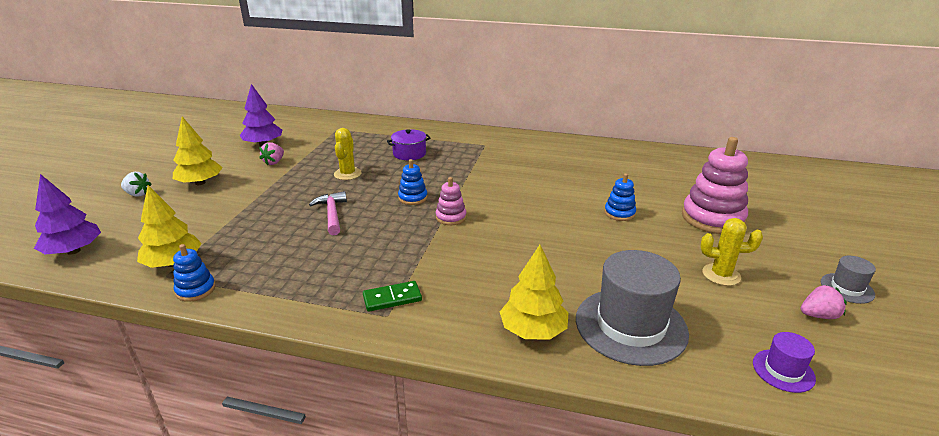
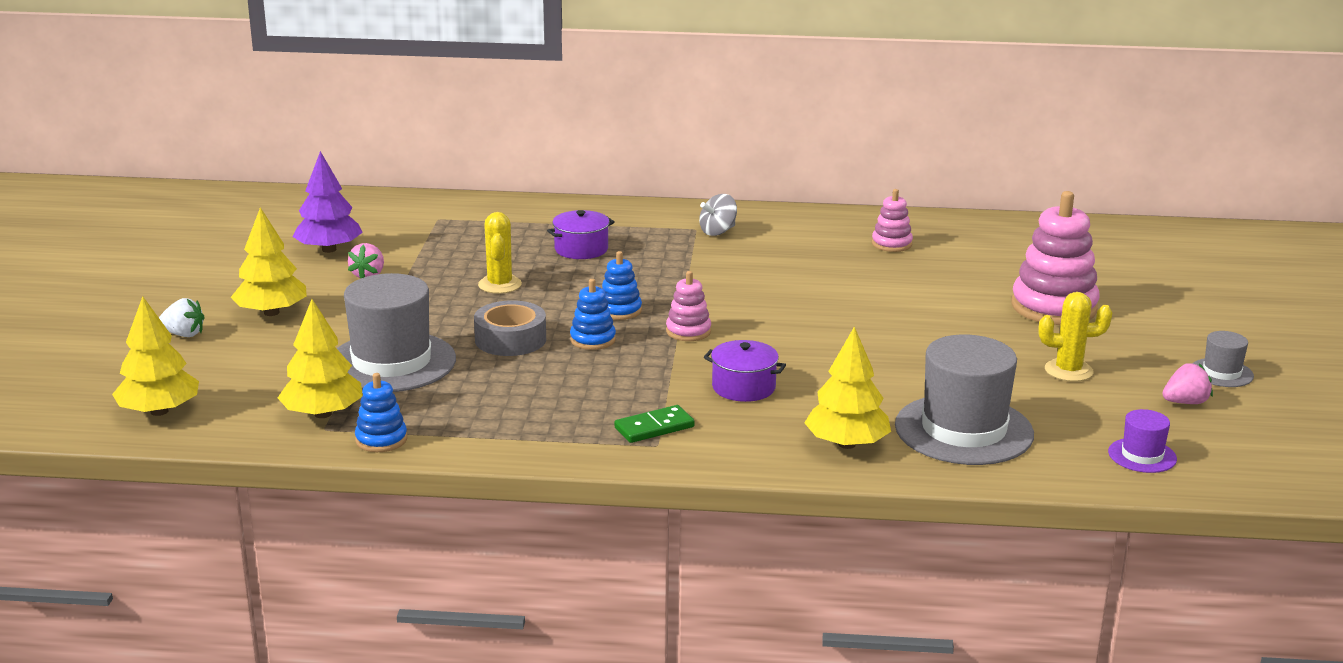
camera: 10 degrees left, 5 degrees down
purple tree [34,174,101,255] -> yellow tree [112,296,199,416]
pink hammer [309,191,347,235] -> grey tape [474,300,546,356]
blue stacking toy [604,173,636,221] -> blue stacking toy moved to [570,279,616,350]
none -> grey hat [336,273,456,392]
none -> grey spinning top [699,194,737,236]
none -> purple pot [704,340,786,402]
none -> pink stacking toy [872,189,913,252]

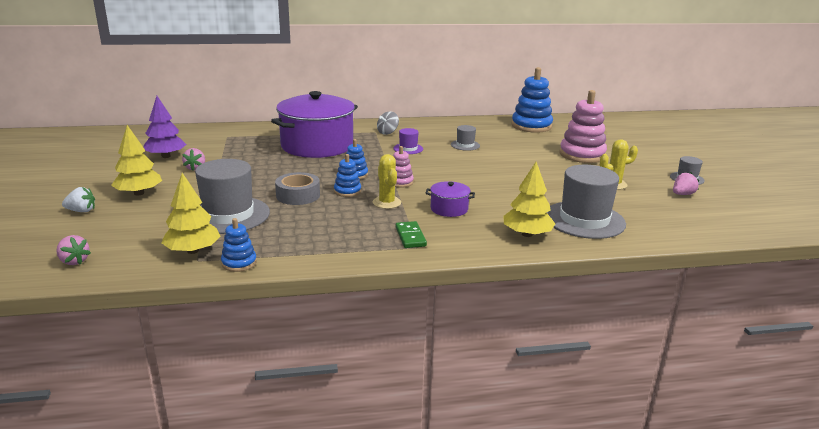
camera: 15 degrees left, 0 degrees up
yellow tree [112,296,199,416] -> pink strawberry [56,235,91,265]
yellow cactus [478,212,522,294] -> yellow cactus moved to [373,154,401,209]
purple pot [547,210,615,259] -> purple pot [271,91,358,158], size x2.35
green domino [614,405,695,443] -> green domino turned 60 degrees counterclockwise [396,221,427,248]
pink stacking toy [872,189,913,252] -> none
purple hat [1108,409,1177,473] -> purple hat moved to [394,128,423,154]
none -> grey hat [451,125,480,151]
none -> blue stacking toy [511,67,553,133]

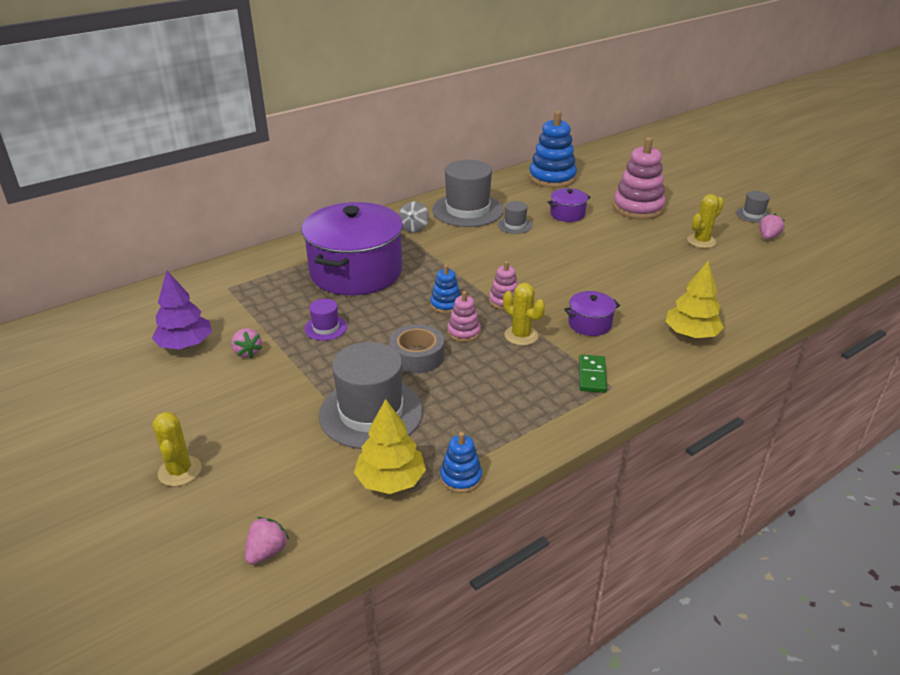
camera: 25 degrees left, 10 degrees up
pink strawberry [56,235,91,265] -> pink strawberry turned 75 degrees counterclockwise [245,517,289,565]
white strawberry [62,187,95,212] -> yellow cactus [152,412,202,487]
yellow tree [111,125,162,195] -> none
blue stacking toy [334,154,361,197] -> pink stacking toy [447,291,481,342]
purple hat [394,128,423,154] -> purple hat moved to [304,299,347,341]
green domino [396,221,427,248] -> green domino turned 45 degrees clockwise [579,355,607,393]
grey hat [547,165,626,239] -> grey hat moved to [432,160,503,227]
none -> purple pot [547,188,591,222]

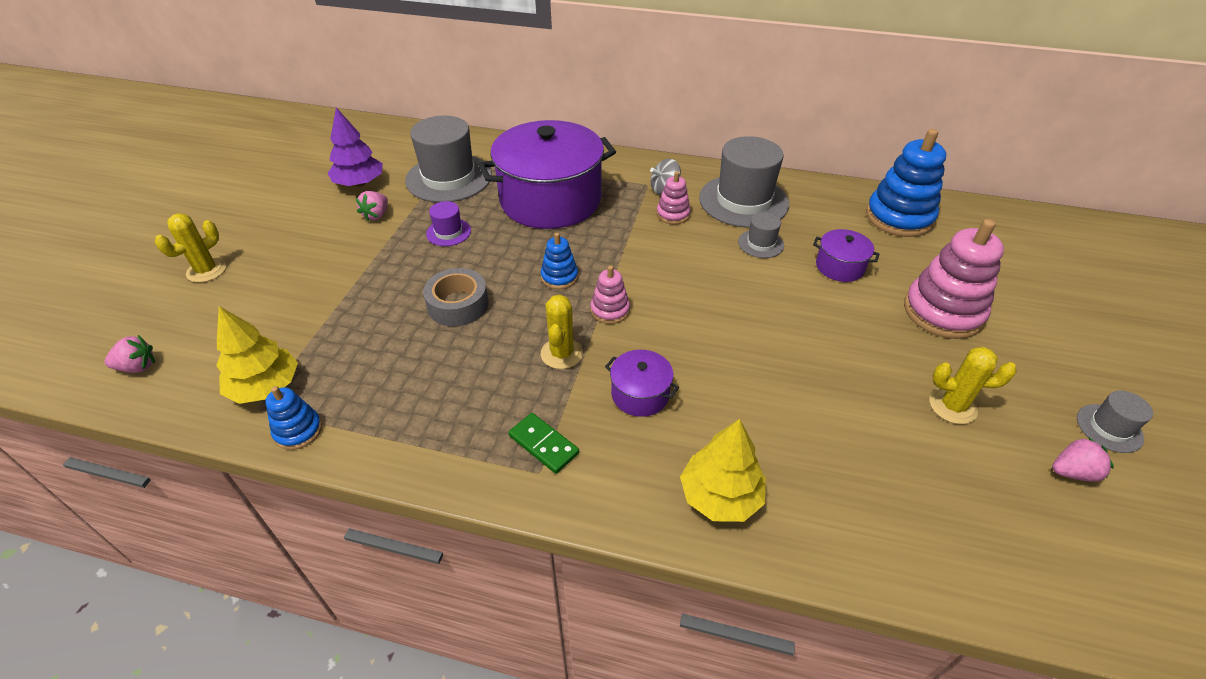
camera: 50 degrees right, 10 degrees up
grey hat [319,342,423,449] -> grey hat moved to [405,116,492,202]
pink stacking toy [447,291,481,342] -> pink stacking toy moved to [657,171,691,224]
green domino [579,355,607,393] -> green domino turned 75 degrees clockwise [509,413,579,474]

